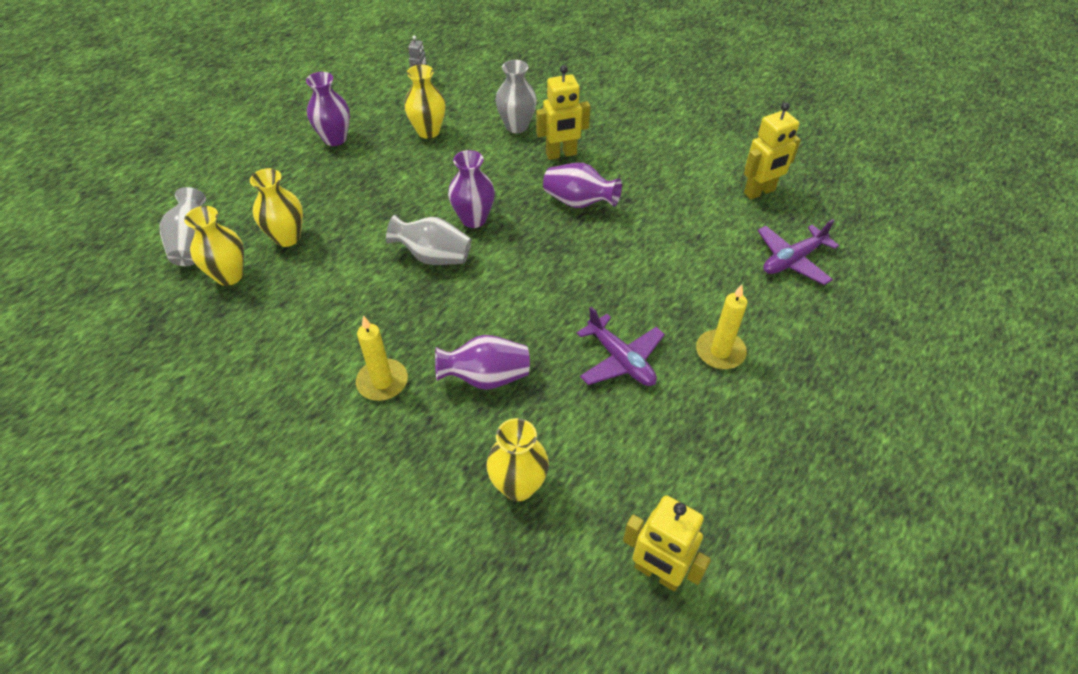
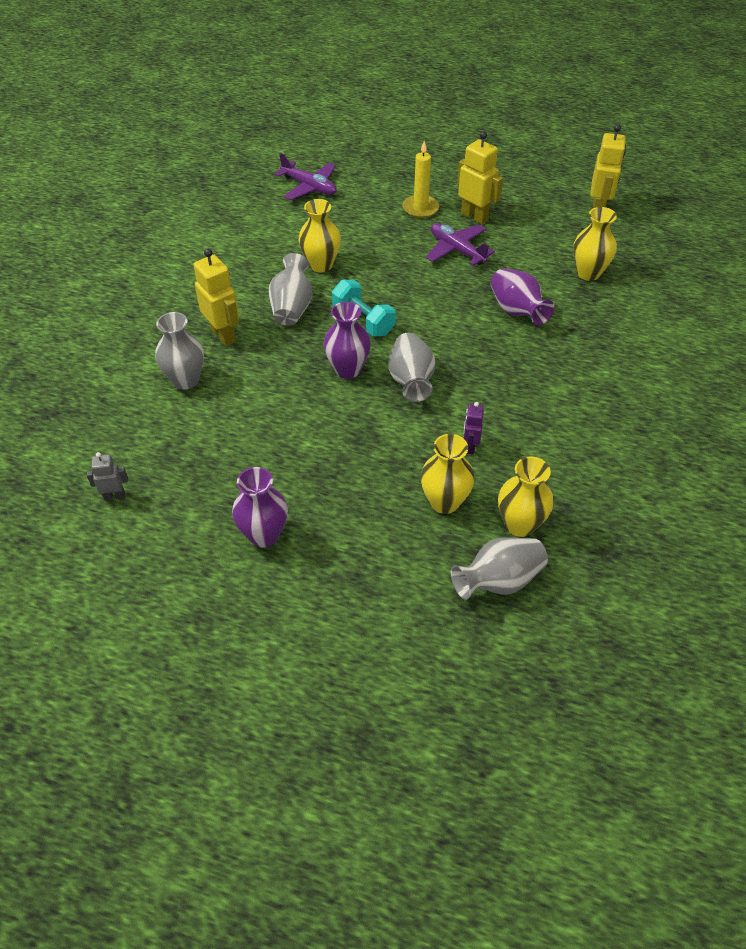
camera: 110 degrees left, 0 degrees up
yellow candle [356,316,408,401] -> none
yellow vase [404,65,446,139] -> yellow vase moved to [299,199,341,272]
purple vase [543,163,622,208] -> grey vase [269,253,312,326]
purple plane [577,306,665,386] -> purple plane turned 75 degrees counterclockwise [426,223,495,266]
yellow robot [744,102,801,200] -> yellow robot moved to [457,131,503,224]
none -> turquoise dumbbell [332,280,396,336]
none -> purple robot [464,402,484,454]

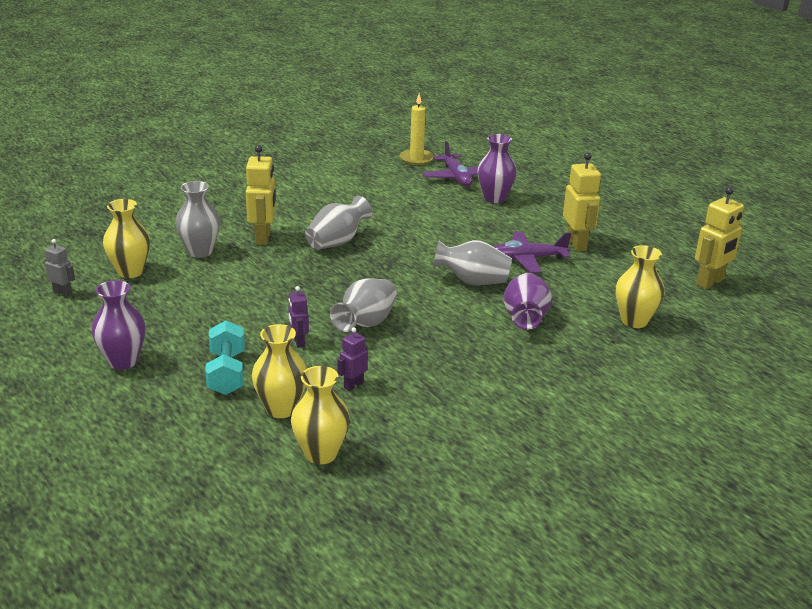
camera: 35 degrees right, 20 degrees down
yellow vase [299,199,341,272] -> yellow vase moved to [103,199,150,278]
purple vase [323,302,371,379] -> purple vase moved to [477,134,517,203]
turquoise dumbbell [332,280,396,336] -> turquoise dumbbell moved to [205,321,245,395]
yellow candle [403,141,439,218] -> yellow candle moved to [400,93,434,165]
purple plane [426,223,495,266] -> purple plane turned 90 degrees counterclockwise [494,232,572,273]
grey vase [451,537,548,600] -> grey vase moved to [433,240,512,285]
none -> purple robot [288,286,309,348]

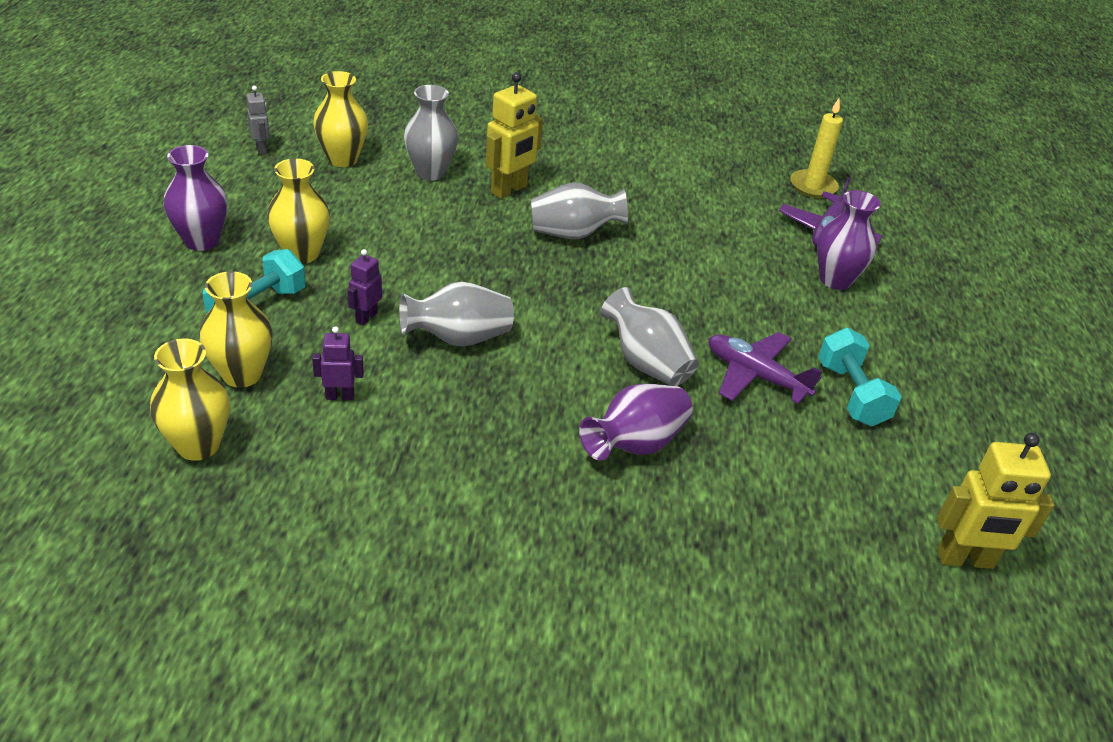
camera: 40 degrees right, 10 degrees up
yellow robot [563,153,601,251] -> turquoise dumbbell [818,328,902,426]
yellow vase [616,245,664,328] -> yellow vase moved to [267,158,330,264]

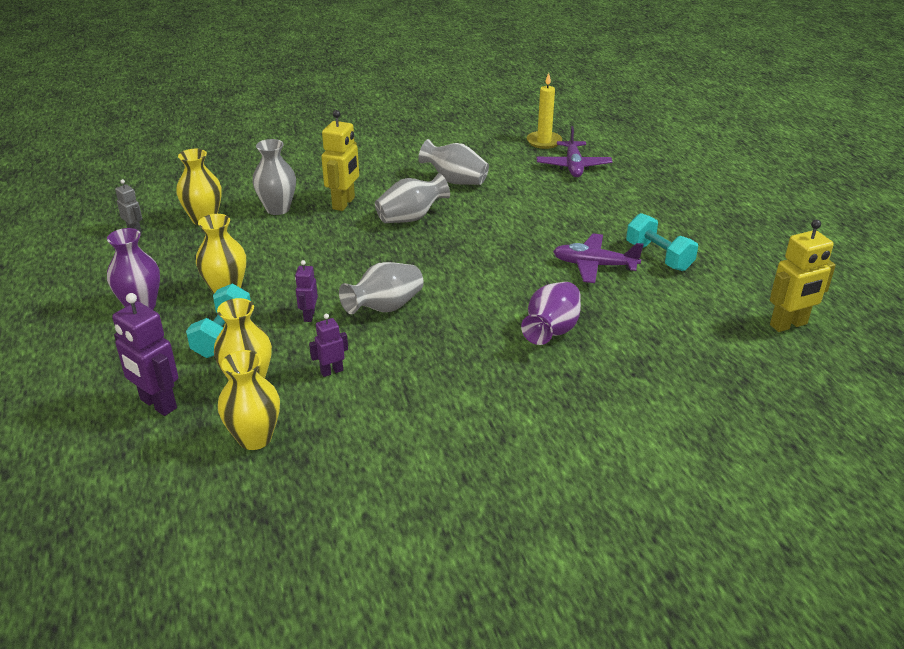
camera: 20 degrees left, 5 degrees down
grey vase [600,287,698,386] -> grey vase moved to [418,139,489,185]
purple vase [817,190,881,290] -> none
none -> purple robot [112,293,178,416]

